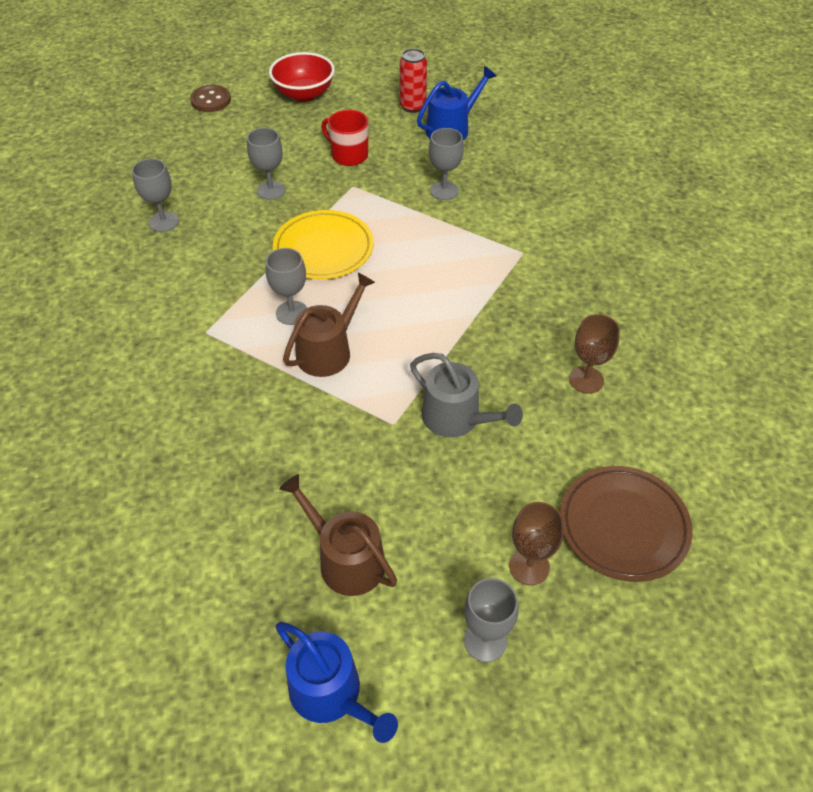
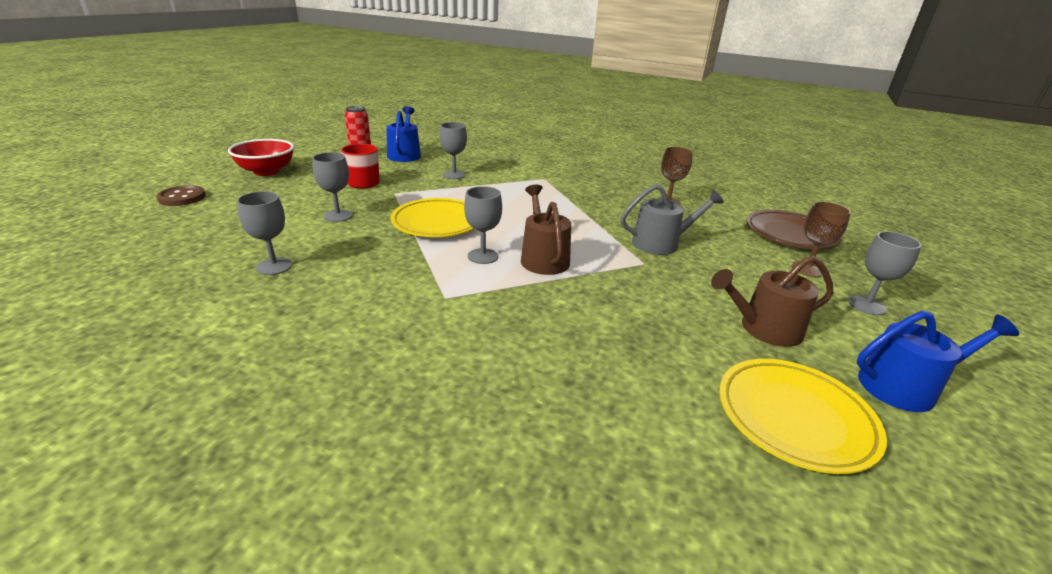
camera: 55 degrees left, 20 degrees down
none -> yellow plate [719,359,887,474]

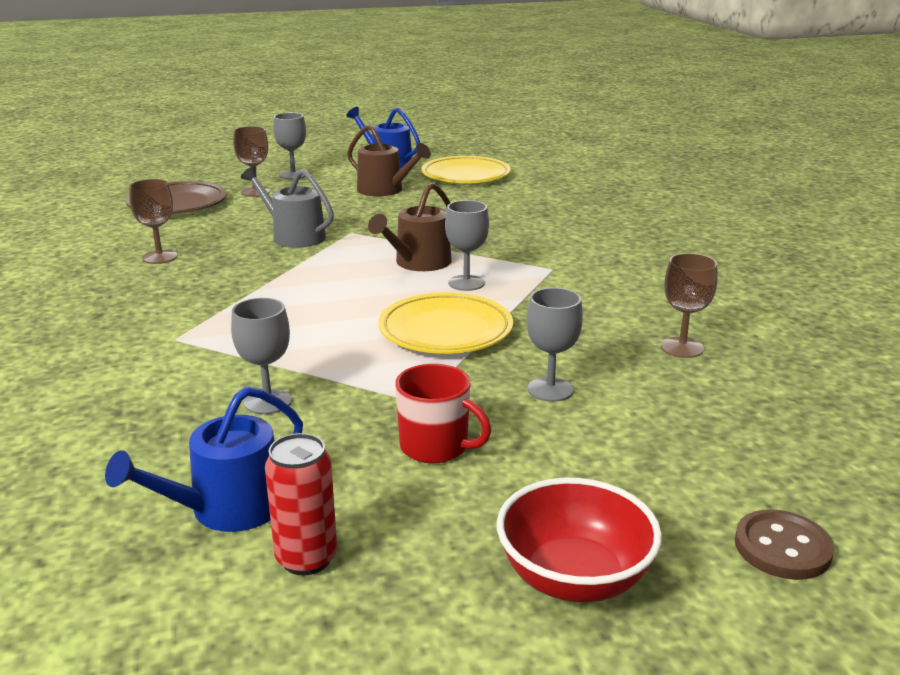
camera: 130 degrees left, 5 degrees down
grey goblet [237,191,292,275] -> brown goblet [661,253,718,358]

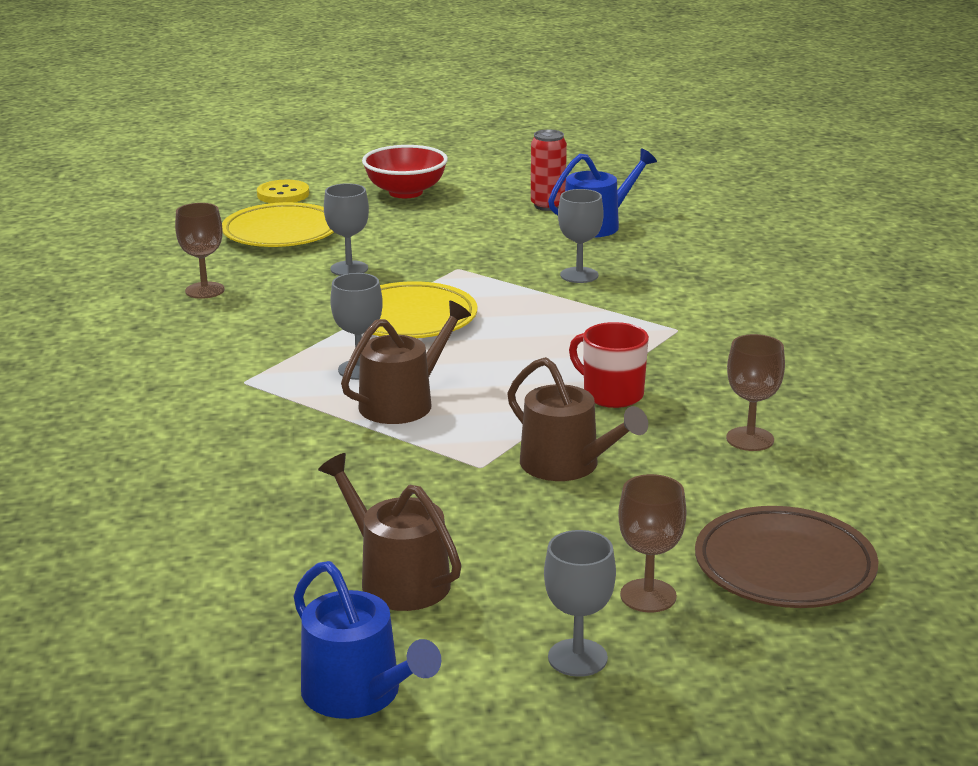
camera: 170 degrees left, 0 degrees up
grey watering can [241,166,334,248] -> brown watering can [507,357,648,481]
red mug [395,364,491,463] -> red mug moved to [569,322,649,408]
yellow plate [421,156,511,184] -> yellow plate moved to [222,202,334,247]
brown button [735,509,834,580] -> yellow button [257,180,309,203]

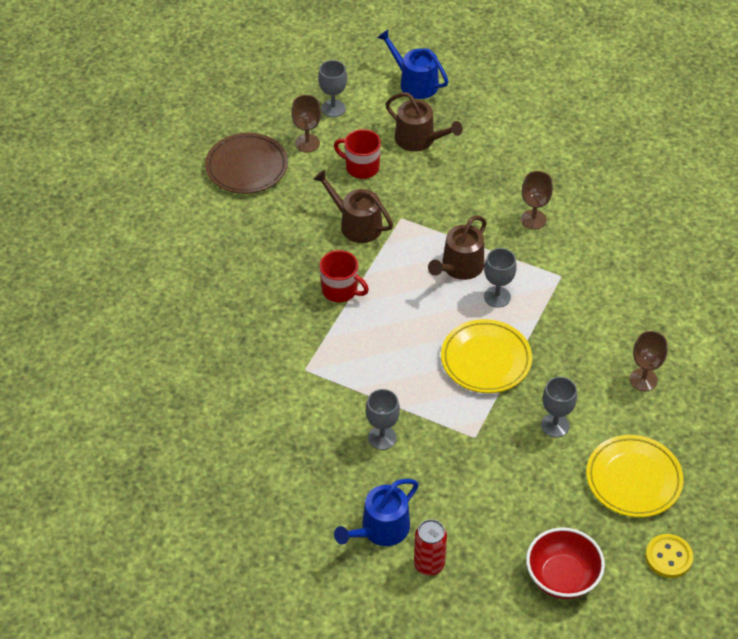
camera: 170 degrees right, 25 degrees up
brown goblet [726,334,785,451] -> brown goblet moved to [521,171,553,230]
none -> red mug [334,129,381,179]

